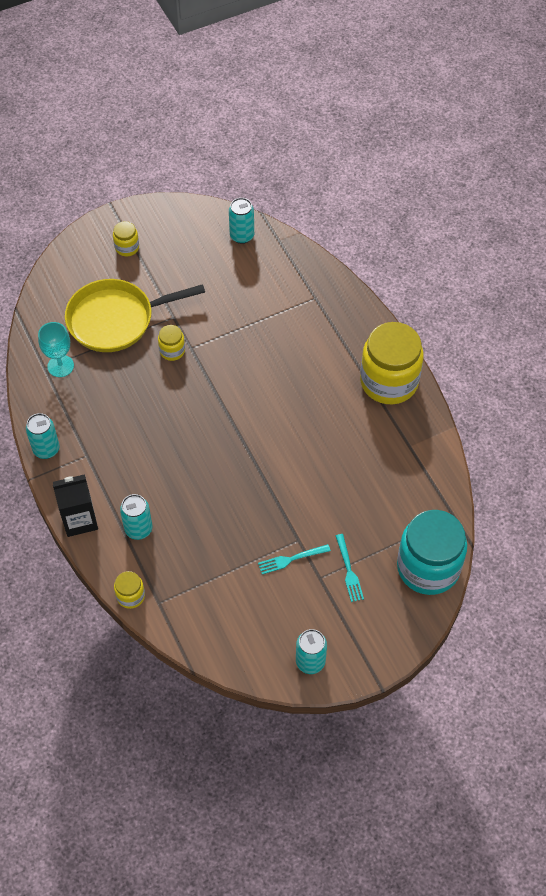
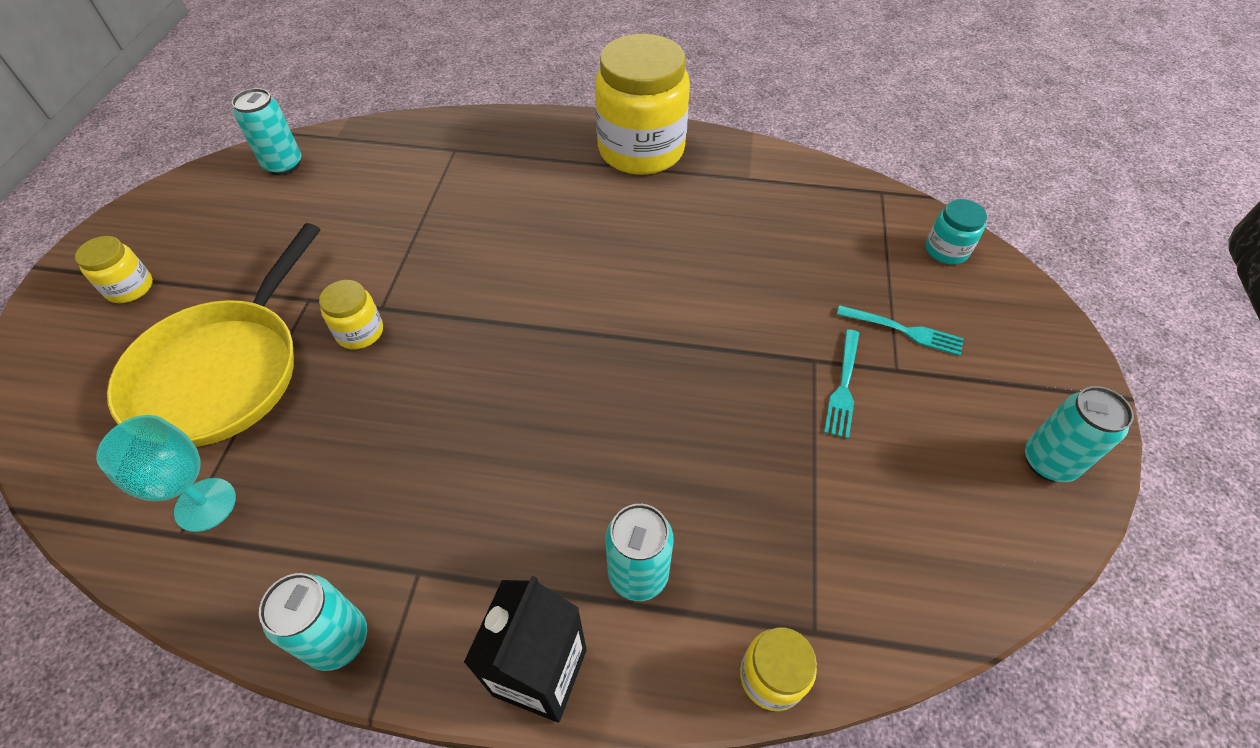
camera: 55 degrees left, 5 degrees down
turquoise jar [397,510,467,595] -> turquoise jar [926,199,987,264], size x0.45

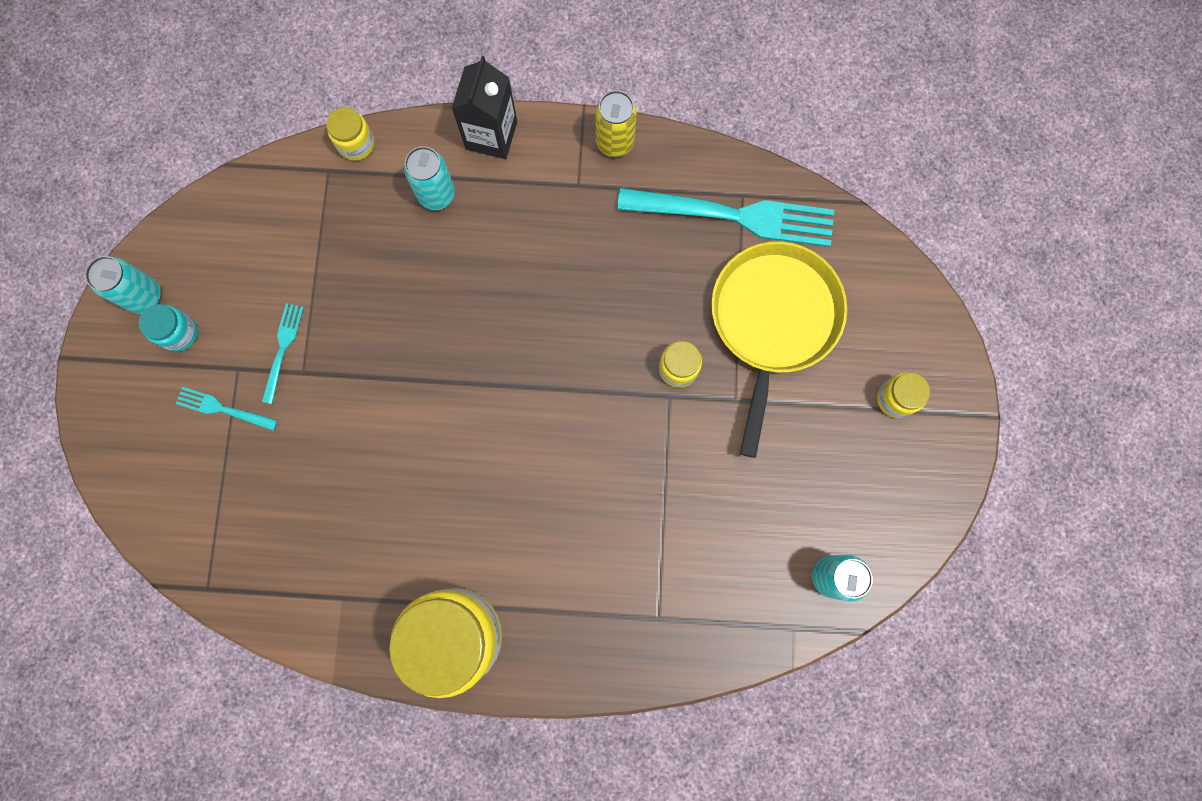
camera: 175 degrees right, 25 degrees up
turquoise goblet [96,415,236,532] -> turquoise fork [617,188,834,247]
turquoise can [259,573,367,671] -> yellow can [595,90,637,157]
turquoise jar [926,199,987,264] -> turquoise jar moved to [139,304,198,352]

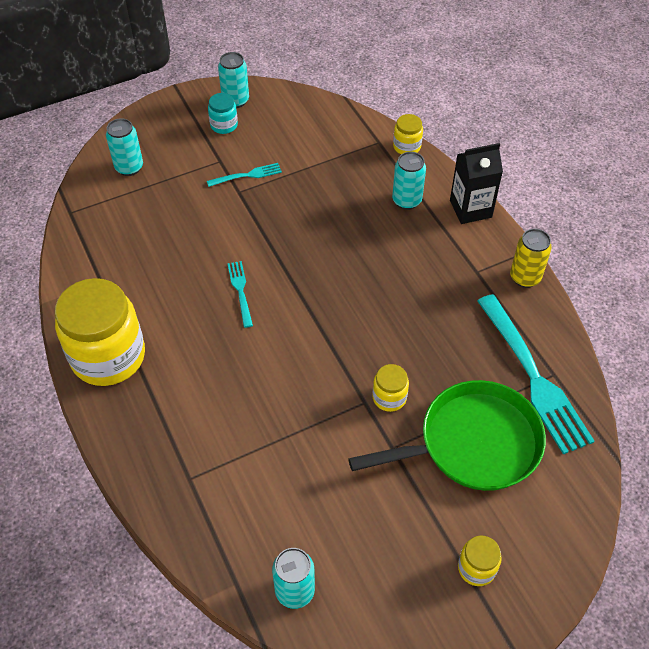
camera: 60 degrees right, 25 degrees down
turquoise fork [176,387,278,431] -> turquoise fork moved to [227,261,253,328]
yellow pan [711,241,847,458] -> green pan [348,380,546,491]
none -> turquoise can [106,118,143,176]

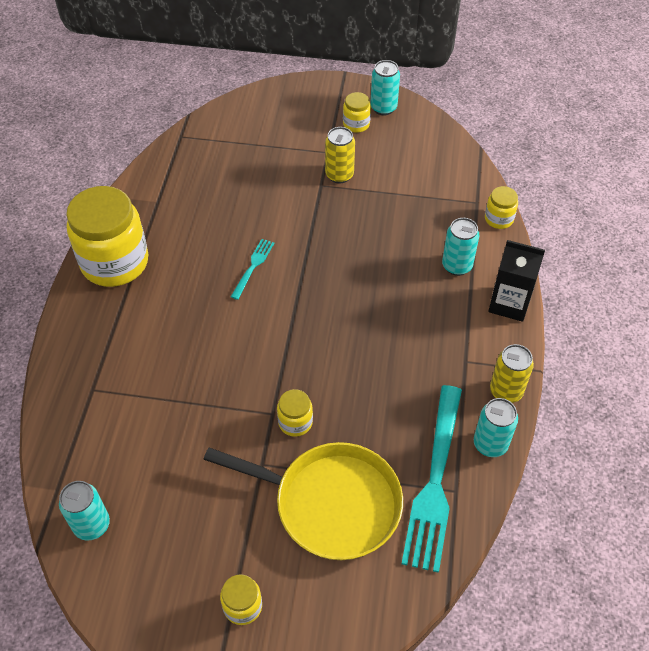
camera: 35 degrees right, 0 degrees up
turquoise can [106,118,143,176] -> turquoise can moved to [474,398,518,457]
turquoise fork [207,163,282,187] -> yellow can [325,127,355,184]
turquoise jar [208,93,238,134] -> yellow jar [343,92,371,133]
green pan [348,380,546,491] -> yellow pan [203,442,403,560]

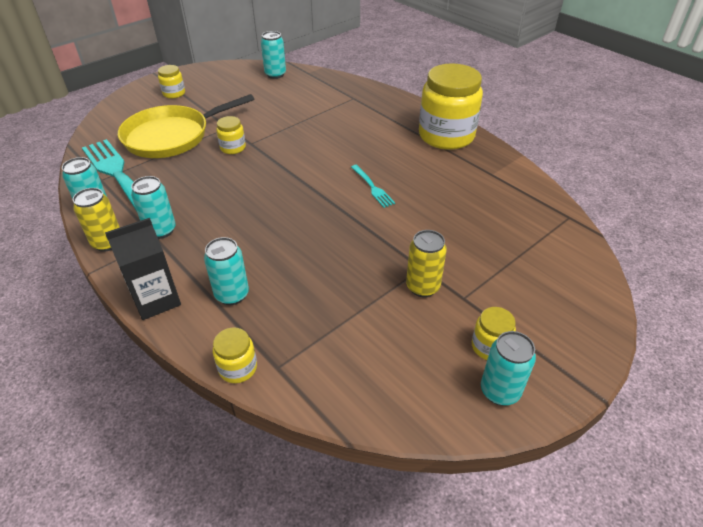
camera: 130 degrees right, 10 degrees down
none -> turquoise can [131,176,176,239]

